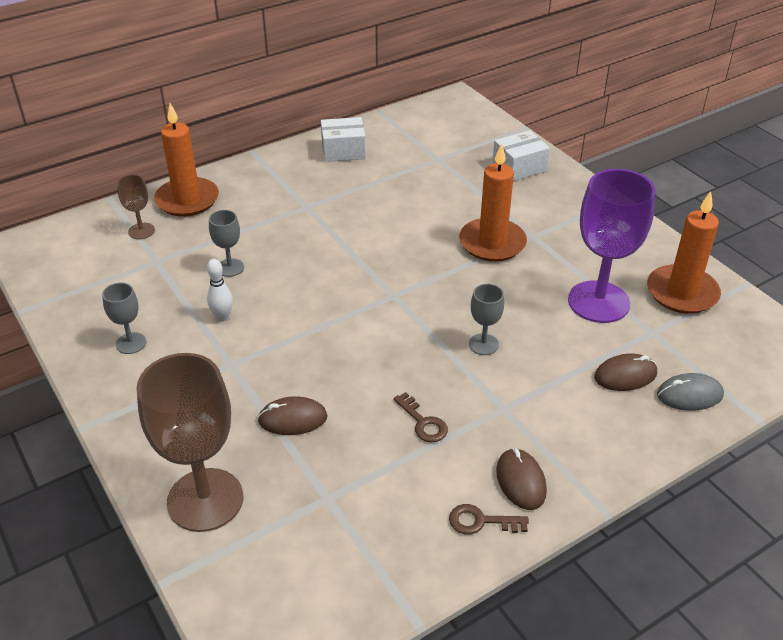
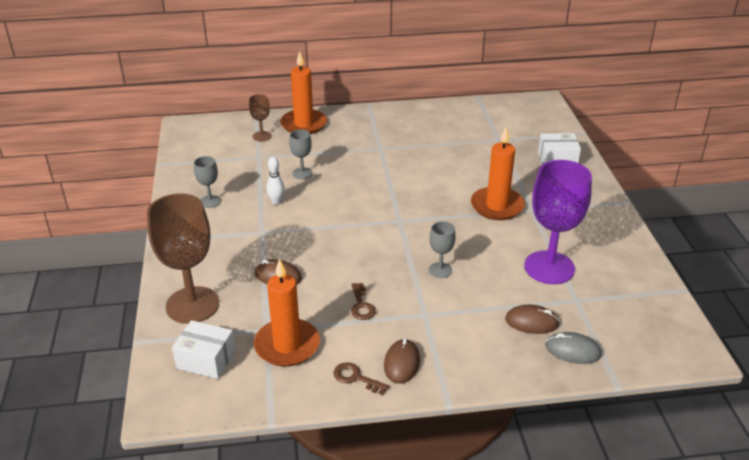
camera: 25 degrees right, 5 degrees down
white box [321,117,366,162] -> white box moved to [172,320,236,379]
orange candle [647,191,721,314] -> orange candle moved to [254,258,320,367]

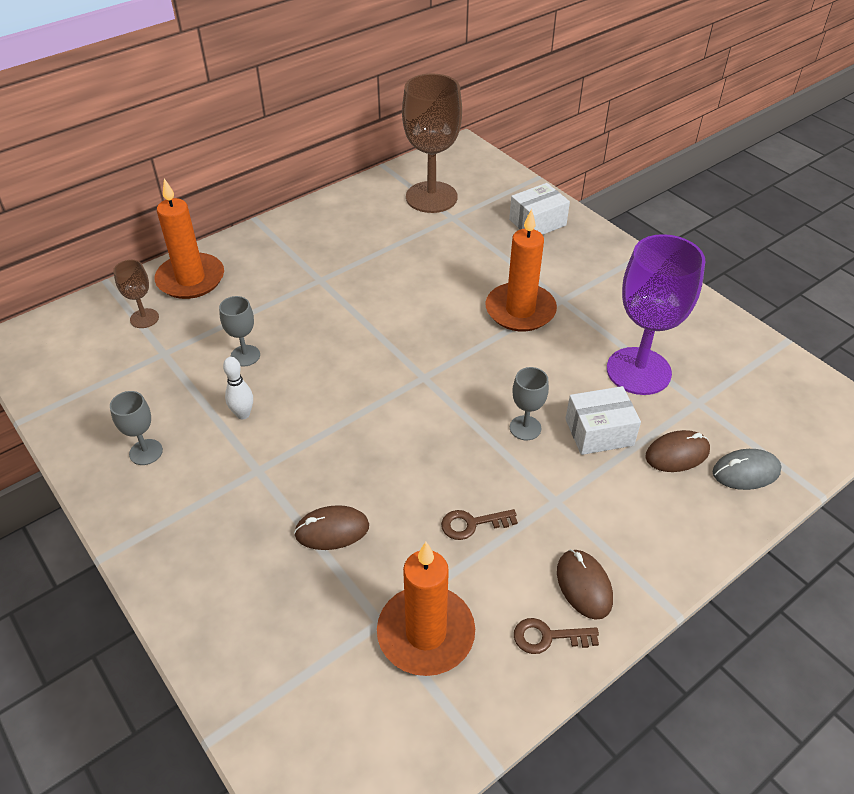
camera: 30 degrees left, 10 degrees up
brown goblet [147,193,219,324] -> brown goblet moved to [402,74,462,213]
white box [172,320,236,379] -> white box moved to [565,386,641,455]
brown key [351,283,376,320] -> brown key turned 120 degrees clockwise [441,509,518,540]

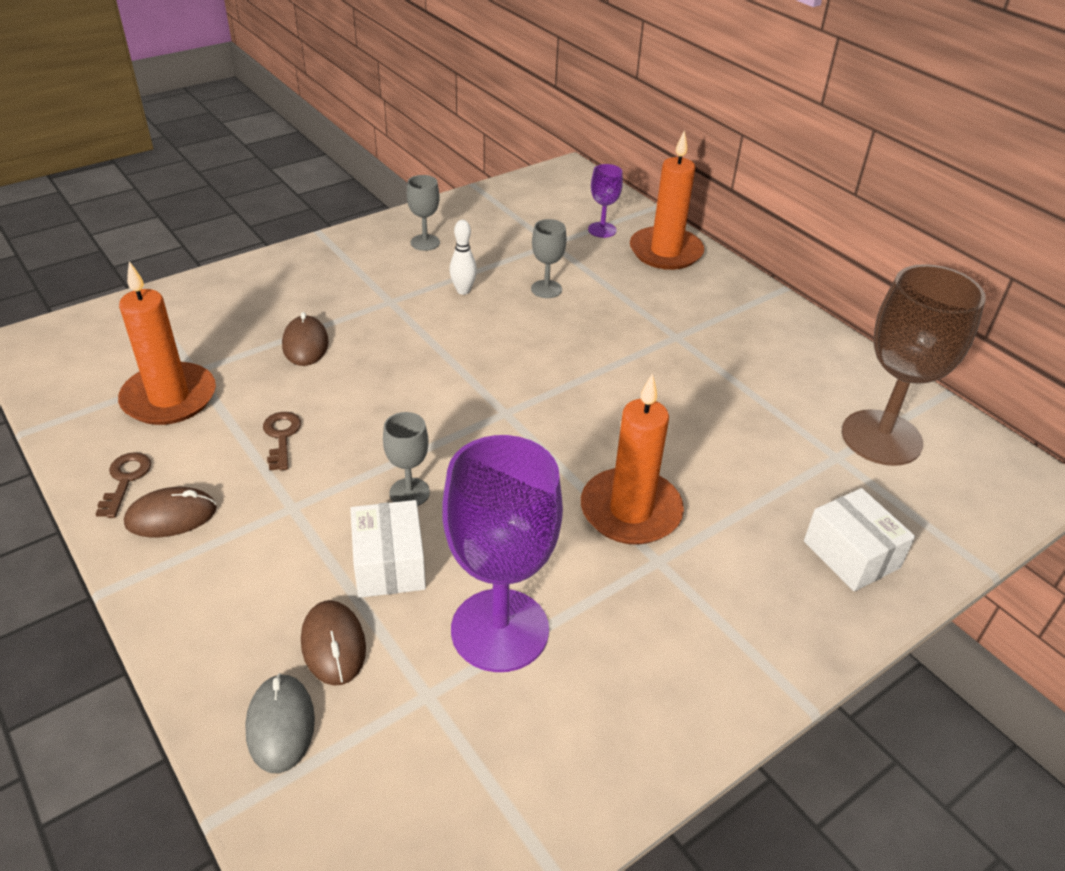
camera: 90 degrees right, 5 degrees down
brown goblet [113,260,159,328] -> purple goblet [588,164,623,238]

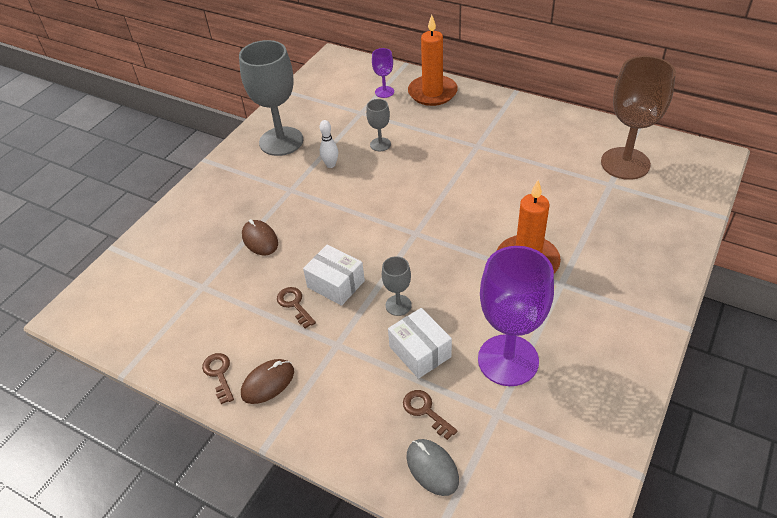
camera: 20 degrees left, 5 degrees up
orange candle [118,261,216,425] -> none
brown mouse [301,600,366,686] -> brown key [403,390,458,440]
grey goblet [407,175,440,251] -> grey goblet [239,40,303,156], size x2.14
white box [804,488,915,591] -> white box moved to [303,245,365,306]

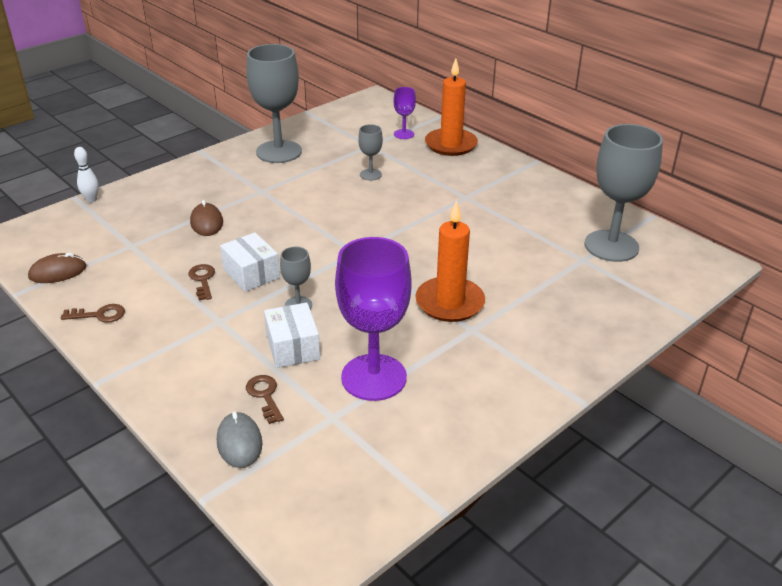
camera: 15 degrees right, 10 degrees down
brown key [202,353,234,404] -> brown key turned 90 degrees clockwise [61,304,125,323]
brown mouse [241,359,294,404] -> brown mouse moved to [28,253,87,283]
white bowling pin [320,120,338,168] -> white bowling pin moved to [74,147,99,203]
brown goblet [601,56,676,180] -> grey goblet [585,124,663,262]

